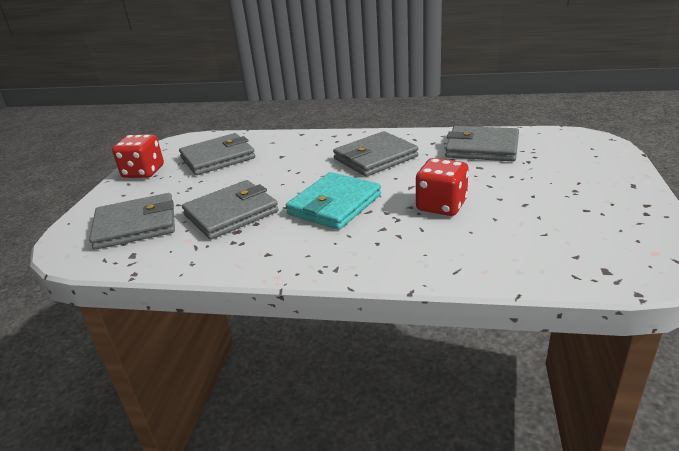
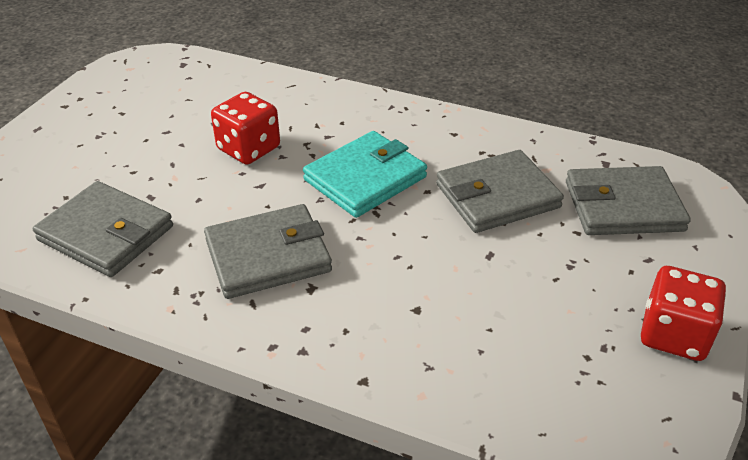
camera: 170 degrees left, 10 degrees up
grey wallet [179,133,255,175] -> none

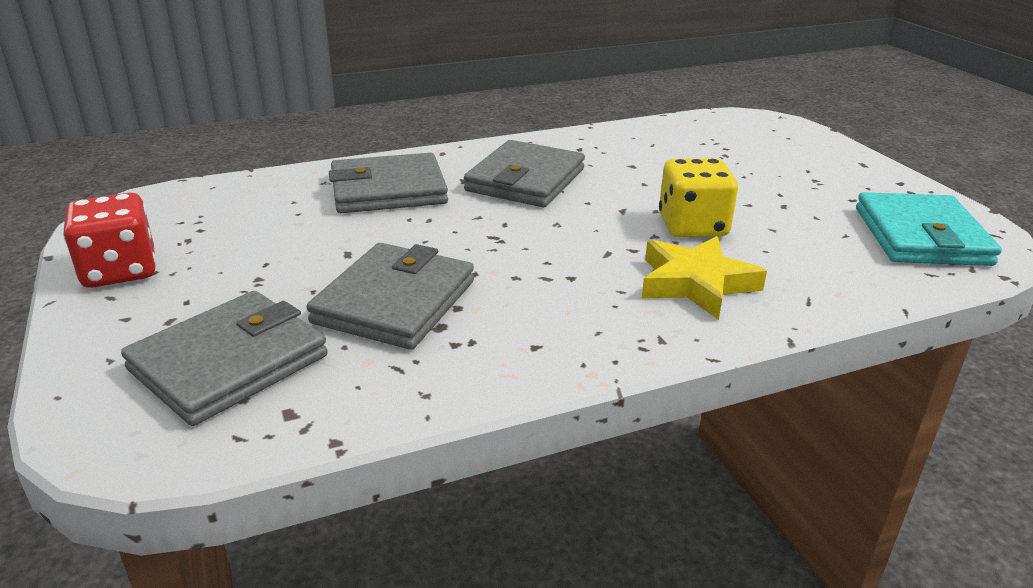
camera: 135 degrees right, 10 degrees down
grey wallet [33,181,173,277] -> grey wallet moved to [329,153,448,213]
red dice [211,92,280,165] -> yellow dice [659,158,738,237]
turquoise wallet [303,131,427,218] -> turquoise wallet moved to [856,192,1002,266]
none -> yellow star [642,236,767,320]

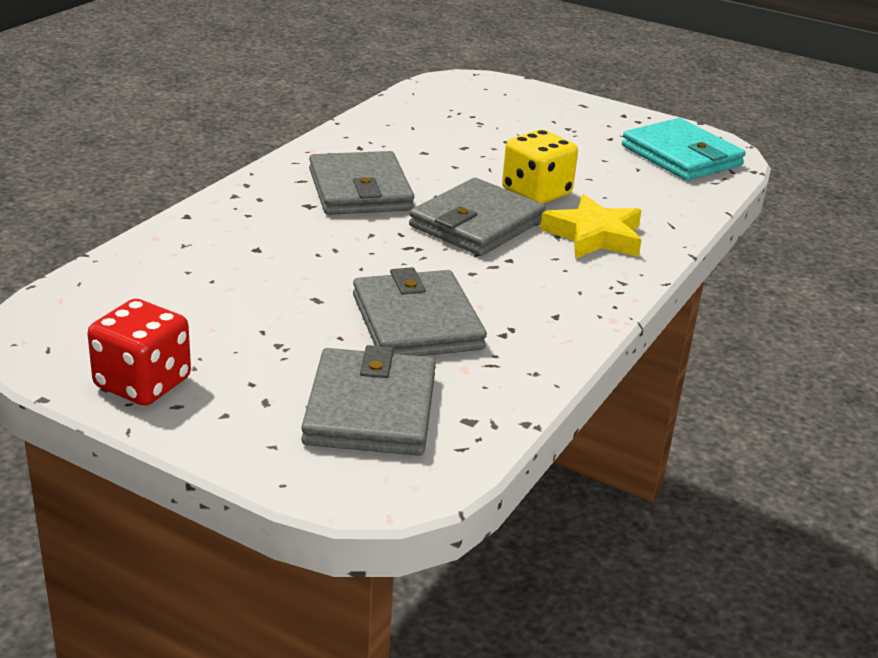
camera: 40 degrees left, 0 degrees up
grey wallet [329,153,448,213] -> grey wallet moved to [409,178,546,256]

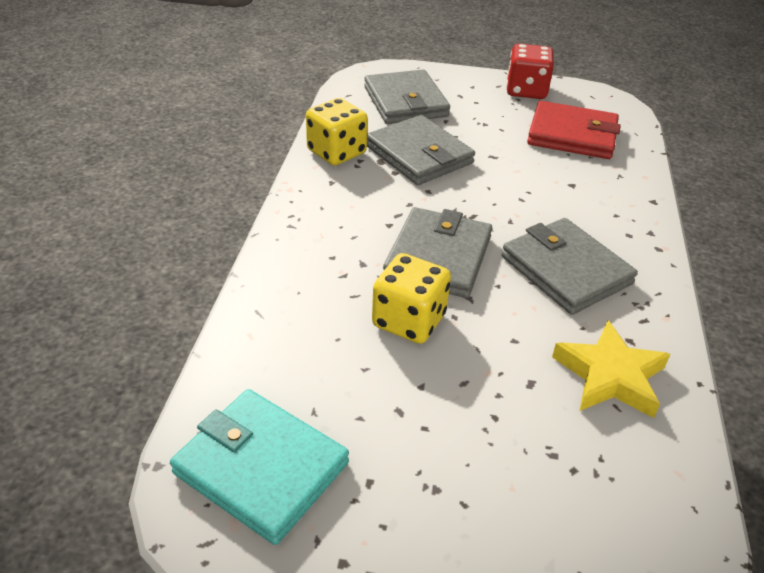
camera: 160 degrees right, 10 degrees up
yellow star [540,194,642,259] -> yellow star moved to [552,320,670,418]
none -> yellow dice [306,98,368,165]
none -> red wallet [527,101,621,159]

